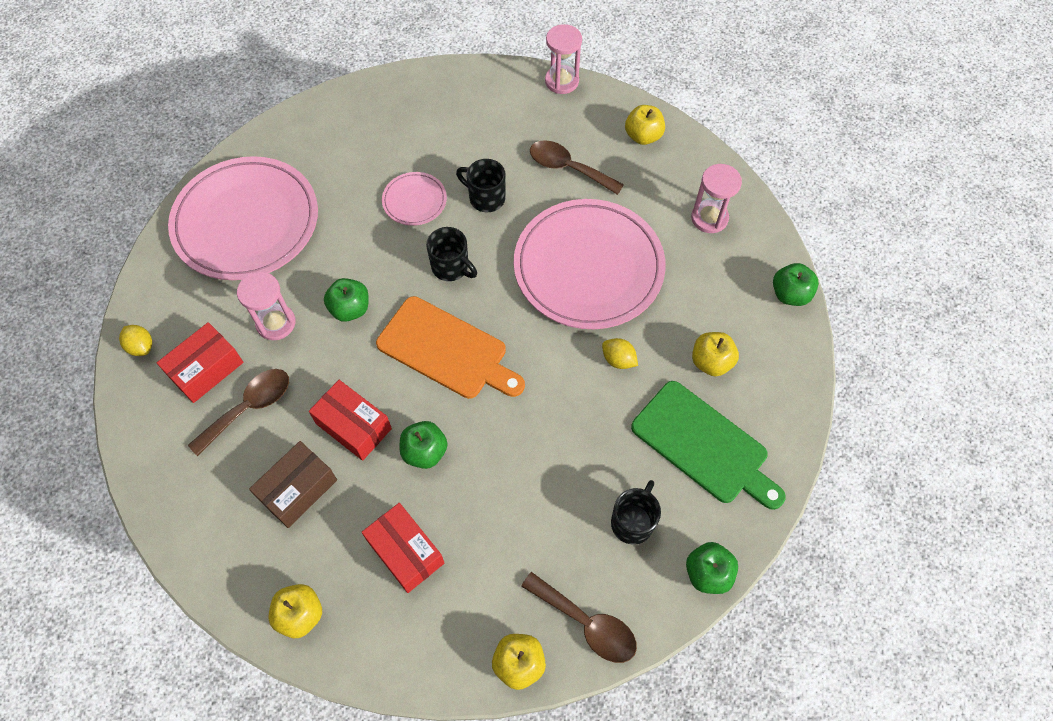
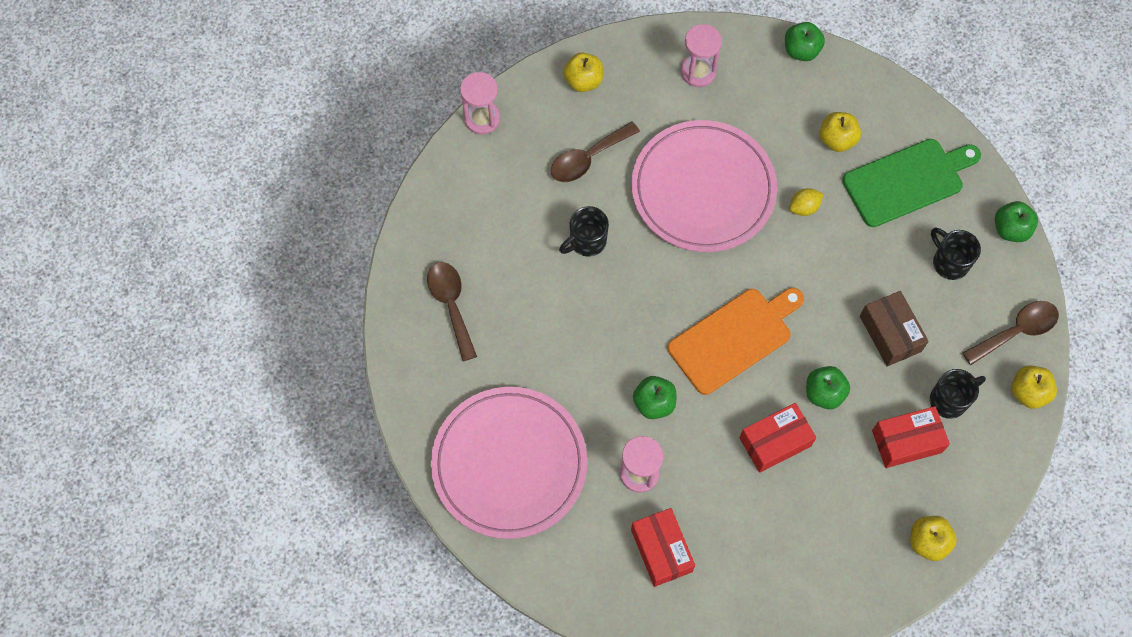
camera: 65 degrees left, 5 degrees up
yellow lemon [119,325,152,356] -> none
brown spoon [188,369,289,456] -> brown spoon moved to [427,262,477,361]
brown box [249,441,337,528] -> brown box moved to [860,291,929,366]
pink plate [382,172,447,226] -> none
black mug [426,227,477,281] -> black mug moved to [930,369,986,419]

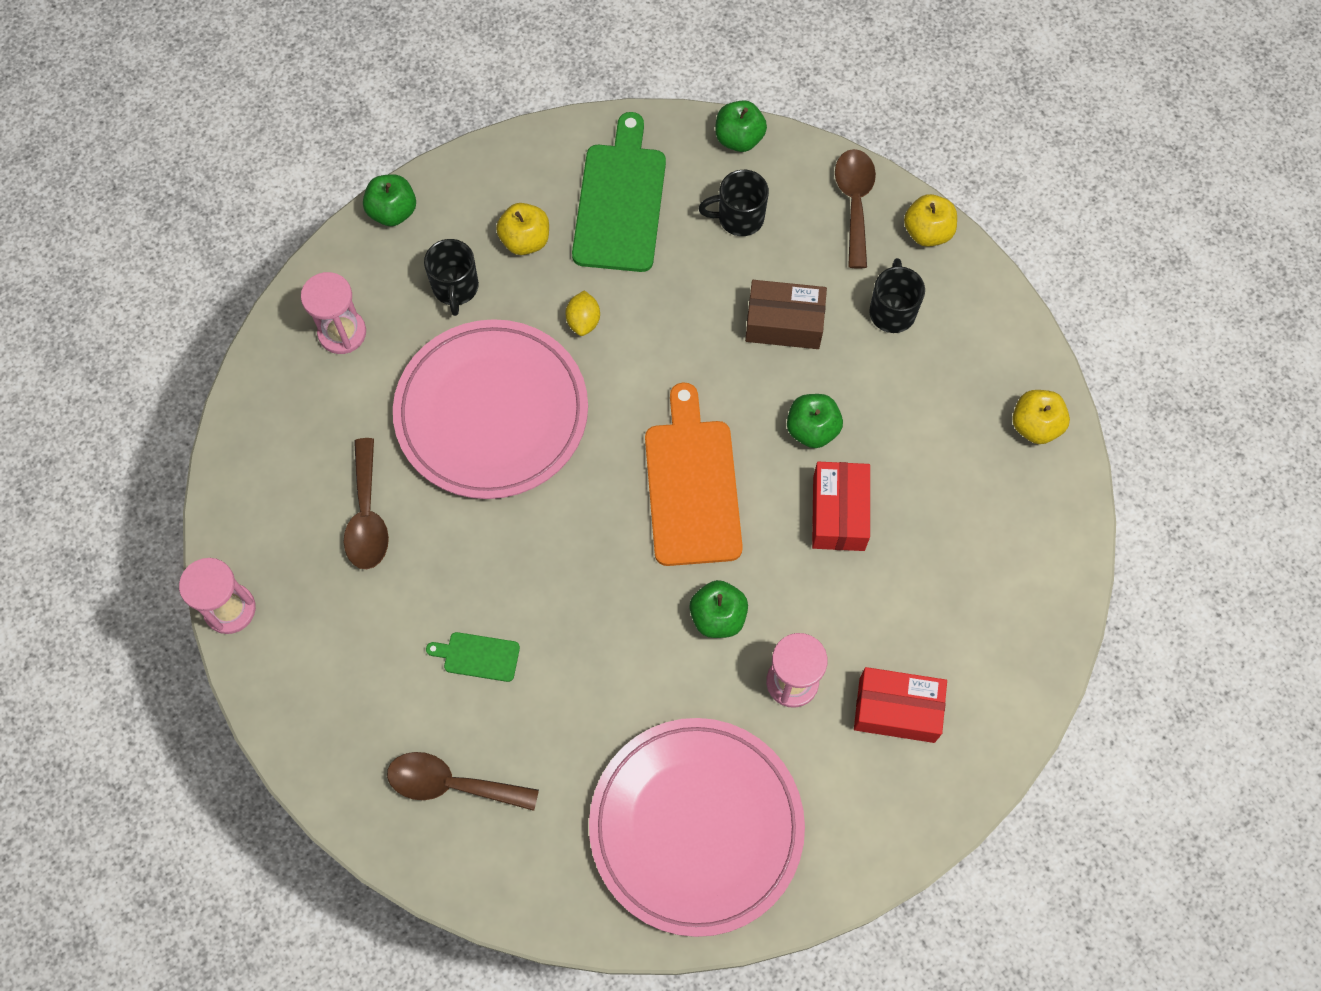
camera: 60 degrees left, 0 degrees up
black mug [559,206,609,256] -> black mug moved to [424,239,479,316]
yellow apple [563,52,603,92] -> none
red box [872,406,950,468] -> none
none -> green cutting board [426,632,520,682]

